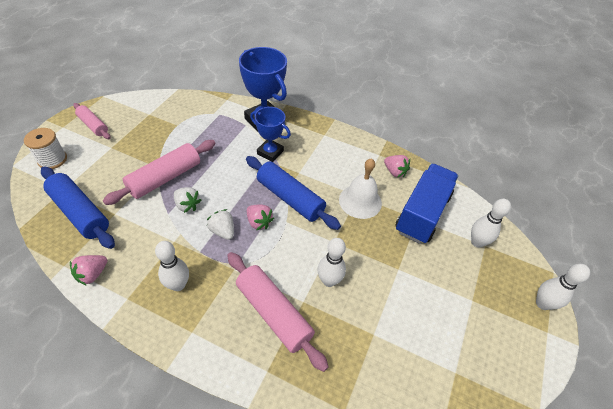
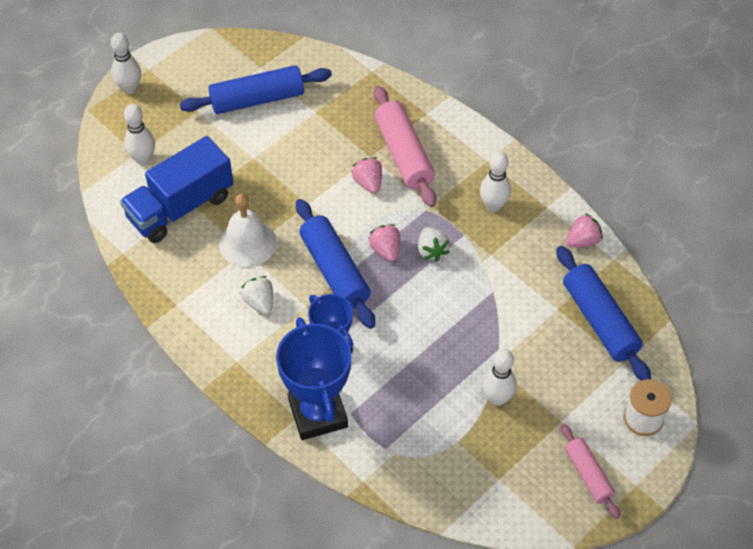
camera: 155 degrees left, 5 degrees up
pink rolling pin [103,140,215,205] -> none
white strawberry [174,187,201,213] -> white strawberry moved to [241,276,273,315]
white bowling pin [317,238,346,287] -> white bowling pin moved to [482,349,517,406]
pink strawberry [384,155,410,177] -> pink strawberry moved to [351,157,382,194]
none -> blue rolling pin [180,65,332,114]

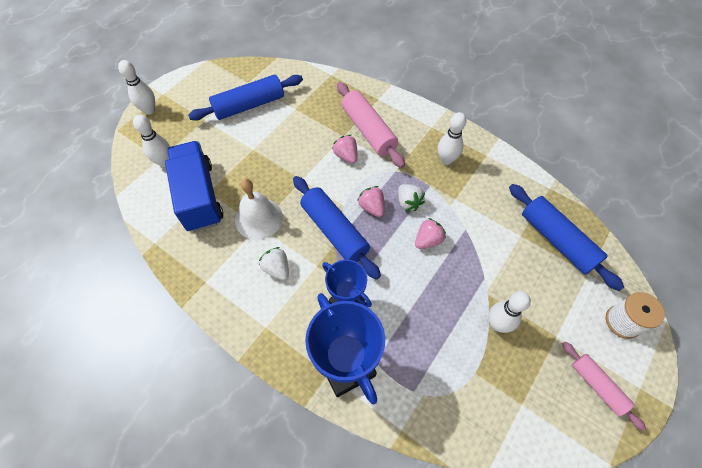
camera: 10 degrees left, 5 degrees up
blue truck [120,136,233,243] -> blue truck turned 120 degrees clockwise [165,141,223,232]
pink strawberry [566,213,603,247] -> pink strawberry moved to [415,218,446,249]

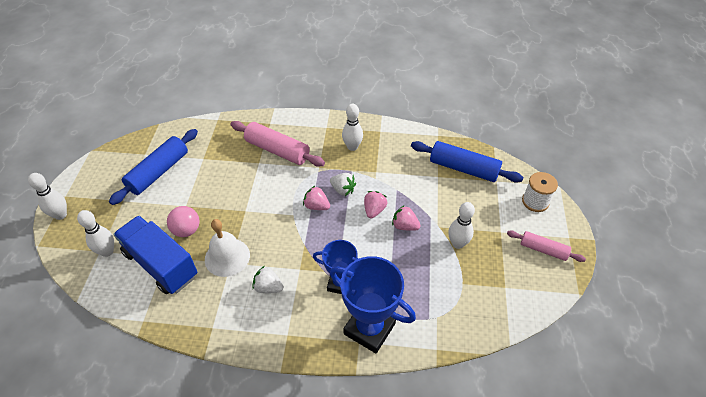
camera: 30 degrees left, 10 degrees down
blue rolling pin [293,176,381,280] -> none
pink strawberry [332,135,357,164] -> pink strawberry moved to [392,205,421,231]
none -> pink ball [167,206,199,237]

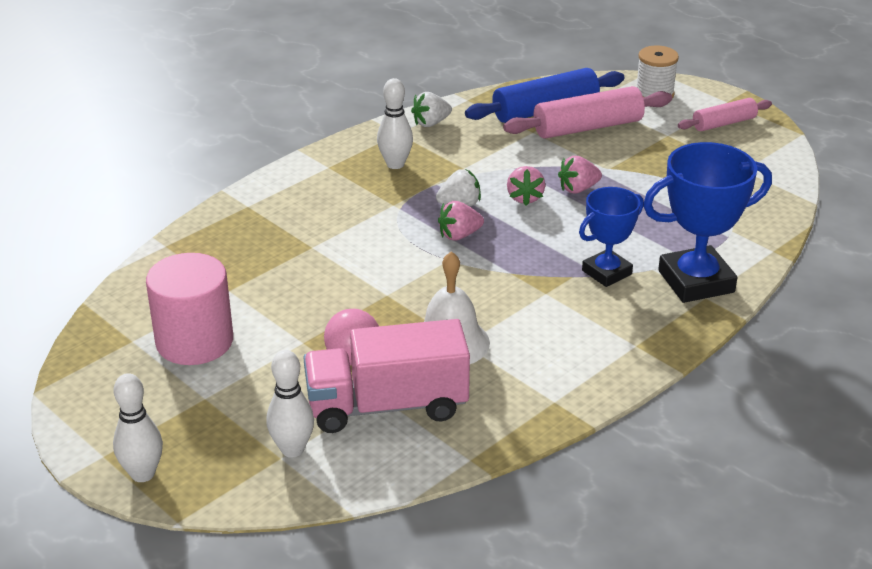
camera: 50 degrees left, 15 degrees down
blue rolling pin [109,129,198,205] -> pink cylinder [146,253,233,365]
blue truck [113,216,198,294] -> pink truck [303,319,470,433]
pink rolling pin [231,121,325,167] -> pink rolling pin moved to [503,86,672,139]
white strawberry [252,266,284,293] -> white strawberry moved to [411,92,452,127]
pink strawberry [364,191,387,219] -> pink strawberry turned 150 degrees counterclockwise [507,166,545,206]
white bowling pin [448,202,475,249] -> none

